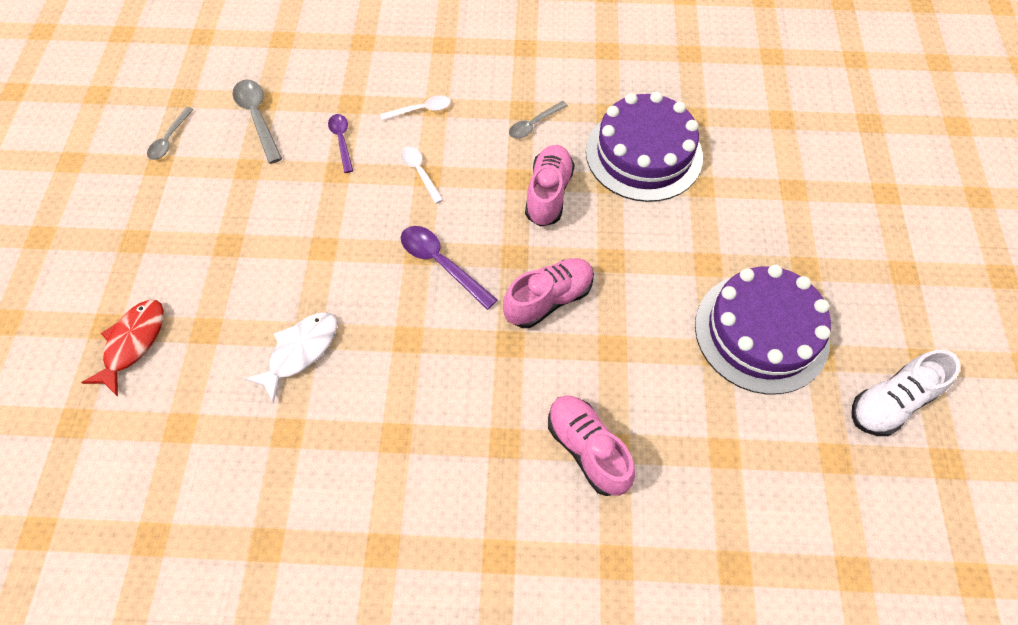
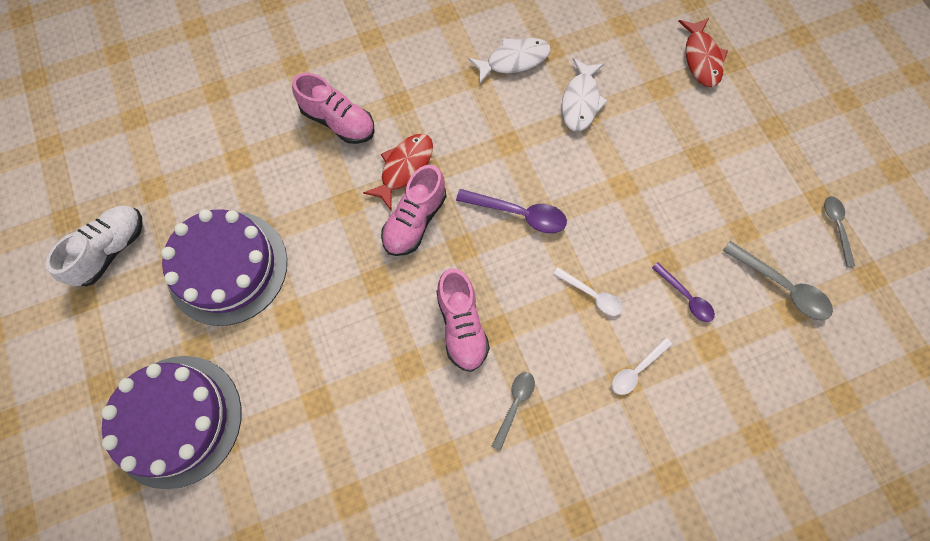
camera: 155 degrees right, 10 degrees up
purple cake [586,92,703,202] -> purple cake moved to [101,356,242,489]
none -> red fish [363,134,433,210]
none -> white fish [468,38,551,85]

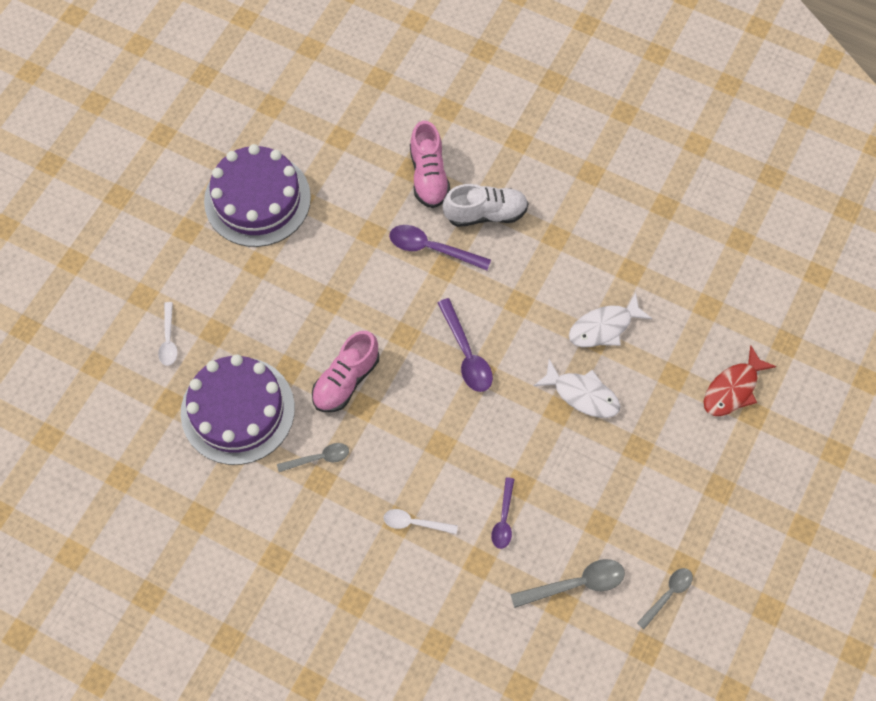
camera: 50 degrees right, 5 degrees down
white shoe [46,205,143,286] -> white shoe moved to [443,184,529,227]
purple cake [101,356,242,489] -> purple cake moved to [181,354,295,465]
red fish [363,134,433,210] -> purple spoon [389,225,491,270]
pink shoe [381,165,447,256] -> none
white fish [468,38,551,85] -> white fish moved to [534,359,621,418]
white spoon [553,267,623,316] -> white spoon moved to [158,302,178,366]
grey spoon [723,241,833,320] -> grey spoon turned 105 degrees counterclockwise [510,559,625,608]

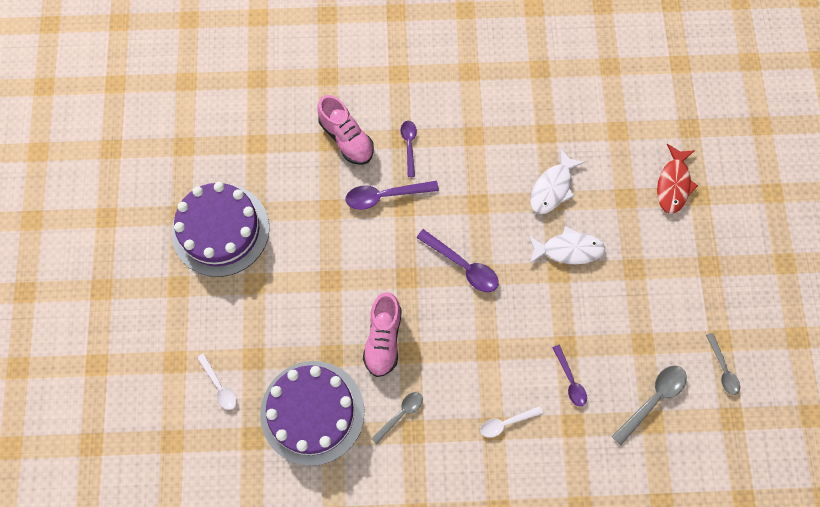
camera: 30 degrees left, 5 degrees up
white shoe [443,184,529,227] -> purple spoon [401,121,417,177]
grey spoon [637,568,693,629] -> grey spoon turned 150 degrees clockwise [706,333,740,395]

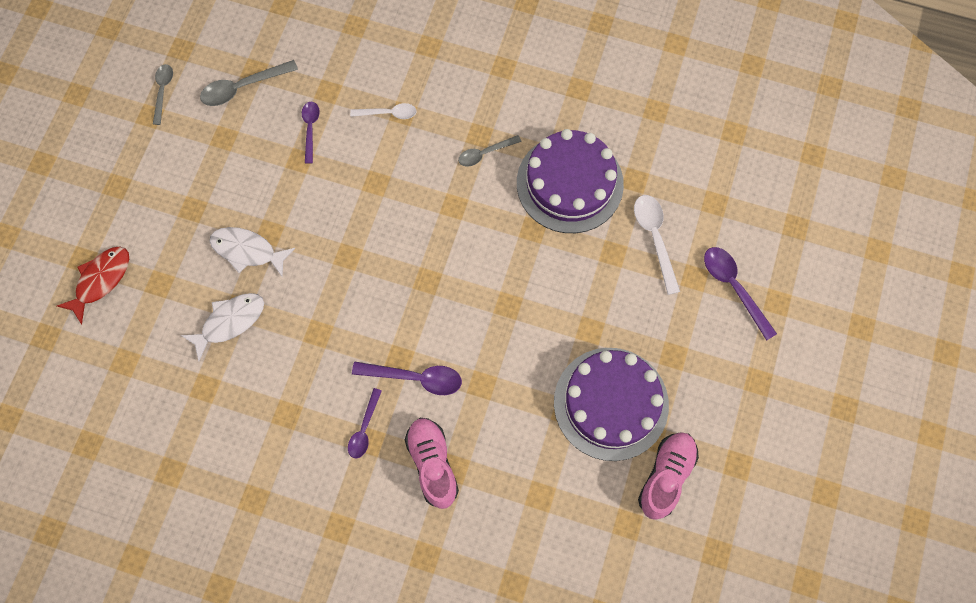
camera: 160 degrees left, 0 degrees up
white spoon [197,353,237,410] -> white spoon [634,195,680,295], size x1.53
pink shoe [363,292,402,377] -> pink shoe moved to [638,432,699,520]
purple spoon [416,229,499,292] -> purple spoon moved to [704,247,777,341]

